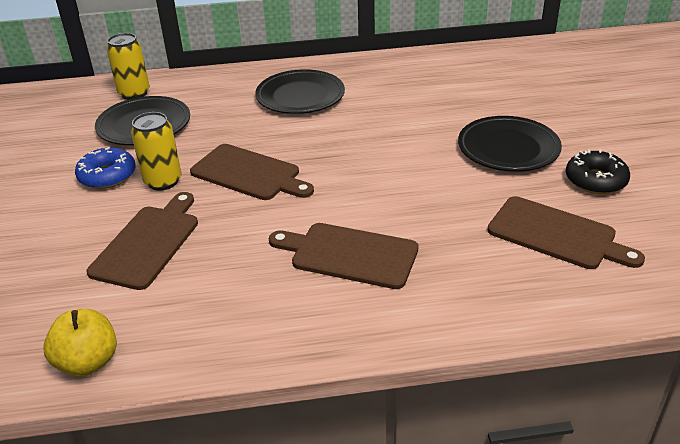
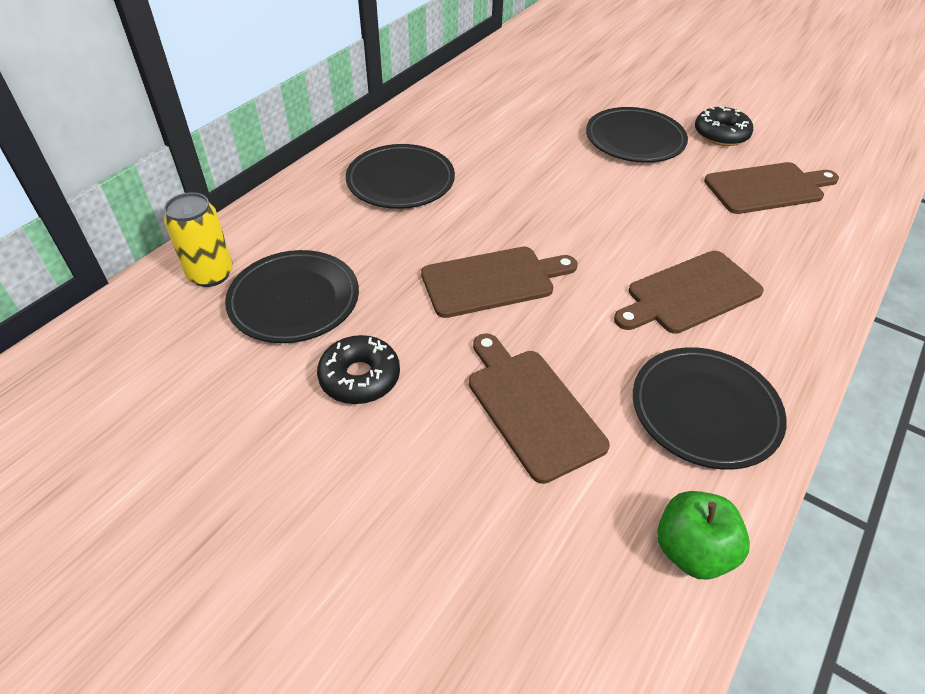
camera: 50 degrees left, 10 degrees up
yellow apple [43,309,117,376] -> green apple [657,491,750,579]
blue donut [75,147,136,189] -> black donut [317,335,400,404]
yellow can [131,112,181,190] -> none
none -> black plate [633,347,787,470]

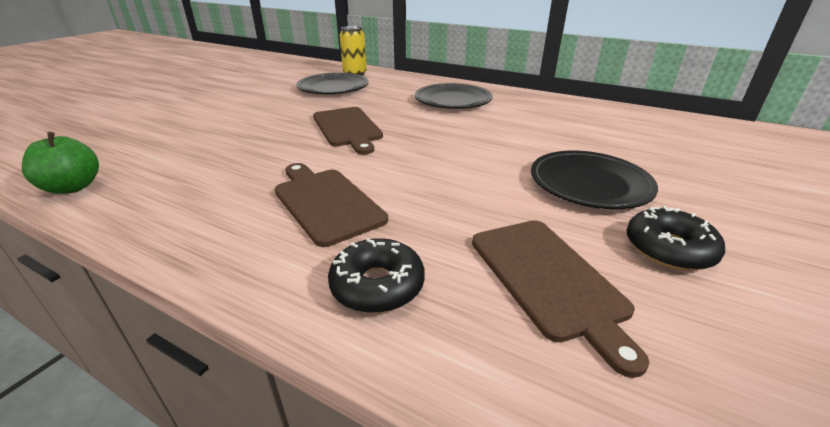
camera: 85 degrees right, 15 degrees down
black donut [317,335,400,404] -> black donut moved to [328,238,425,313]
brown cutting board [469,333,610,484] -> none
black plate [633,347,787,470] -> none

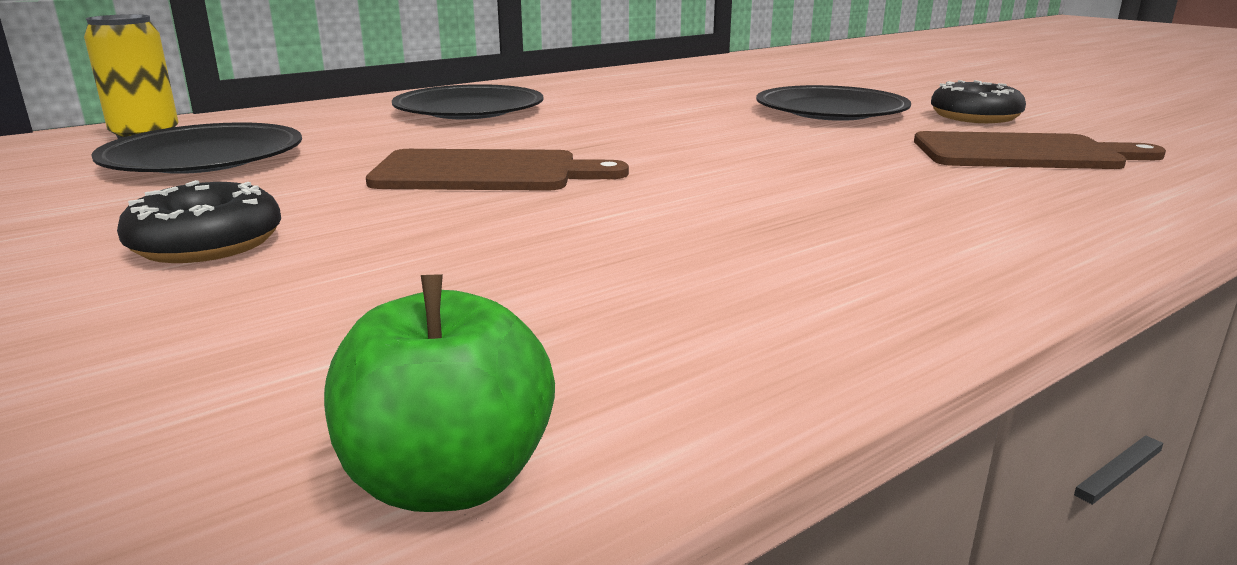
camera: 65 degrees left, 10 degrees down
brown cutting board [275,163,388,247] -> none
black donut [328,238,425,313] -> black donut moved to [117,180,281,263]

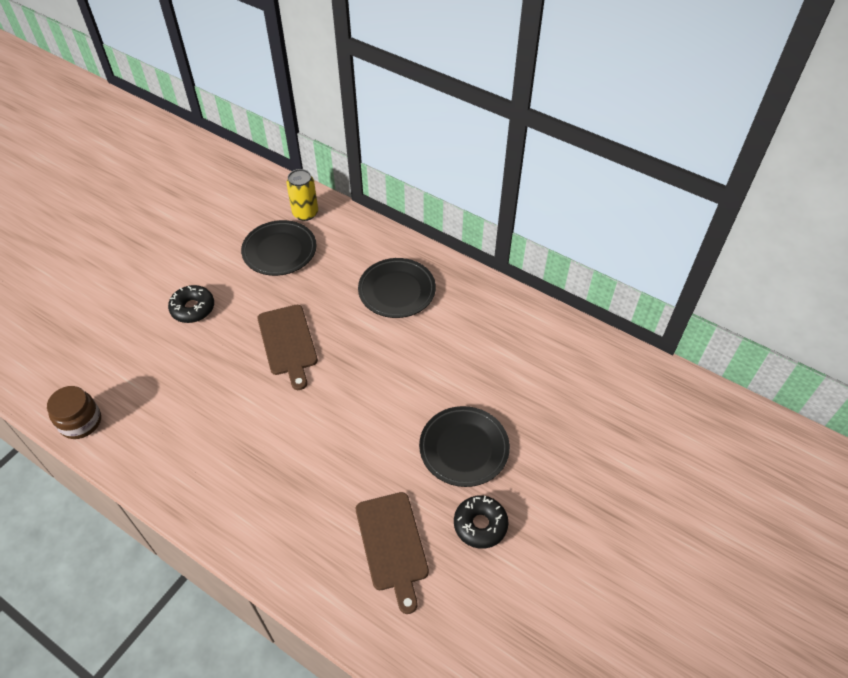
camera: 70 degrees right, 30 degrees up
green apple [324,274,555,512] -> brown jar [47,386,101,439]

